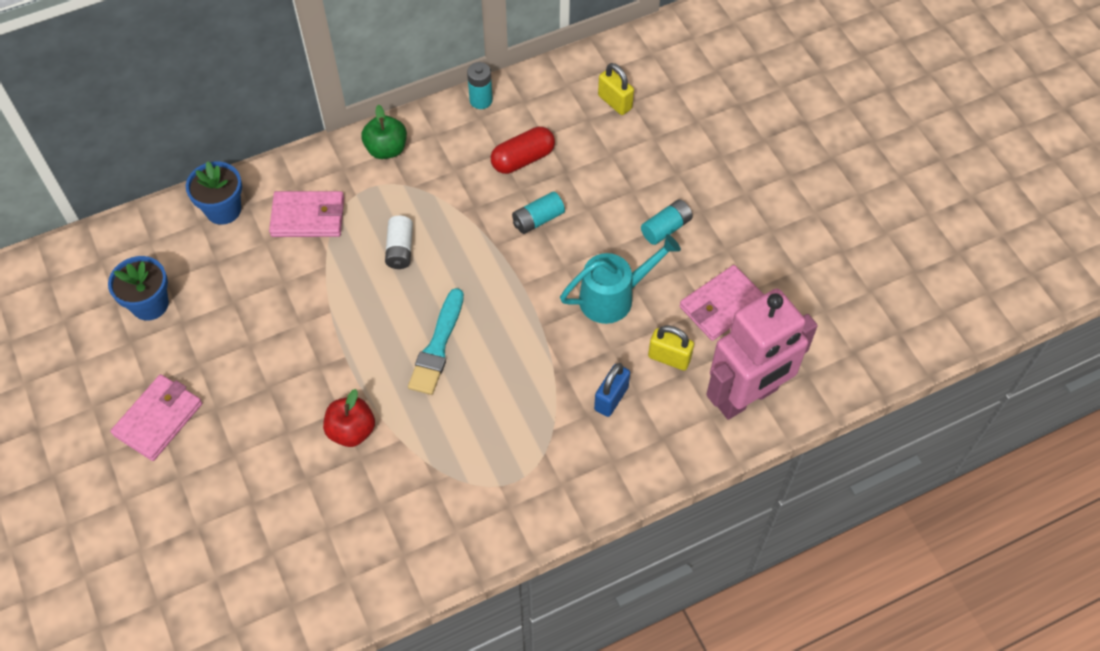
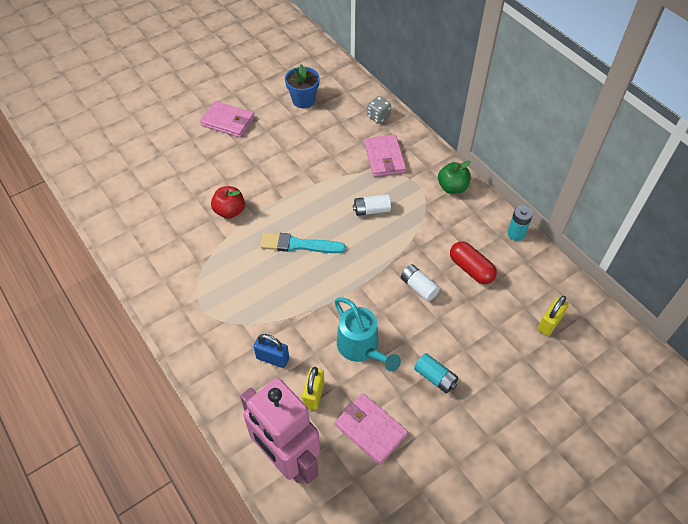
camera: 80 degrees right, 5 degrees down
blue flower pot [186,161,242,225] -> grey dice [367,96,391,124]
turquoise battery [512,191,565,234] -> white battery [401,264,440,301]

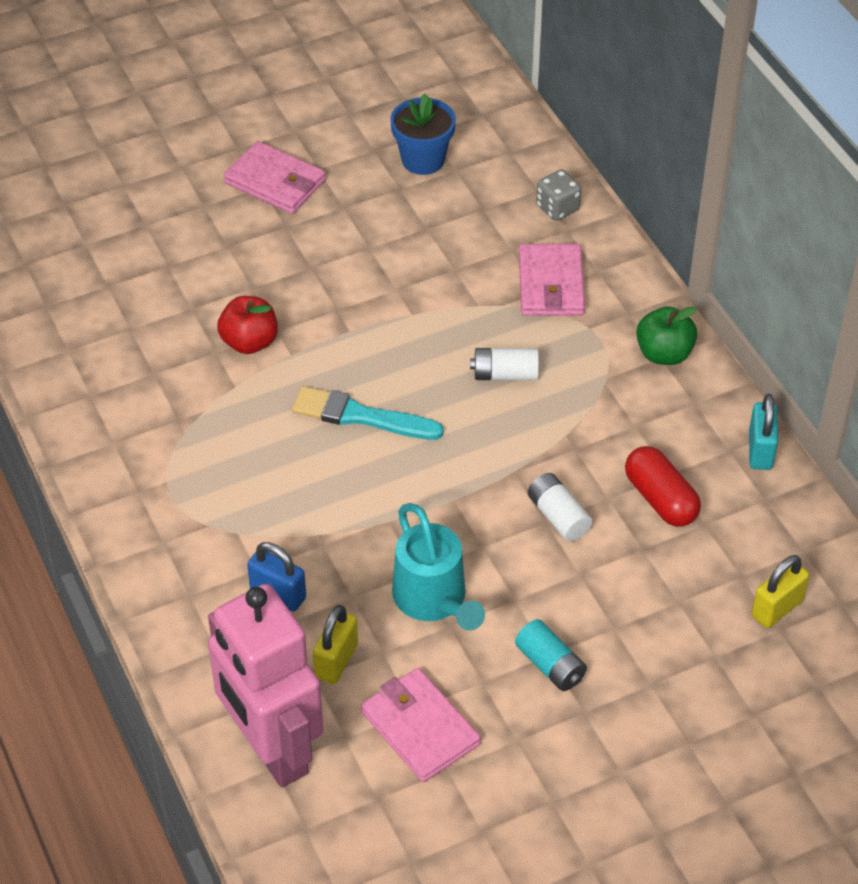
camera: 10 degrees right, 5 degrees down
turquoise battery [507,206,533,241] -> turquoise padlock [749,394,778,470]

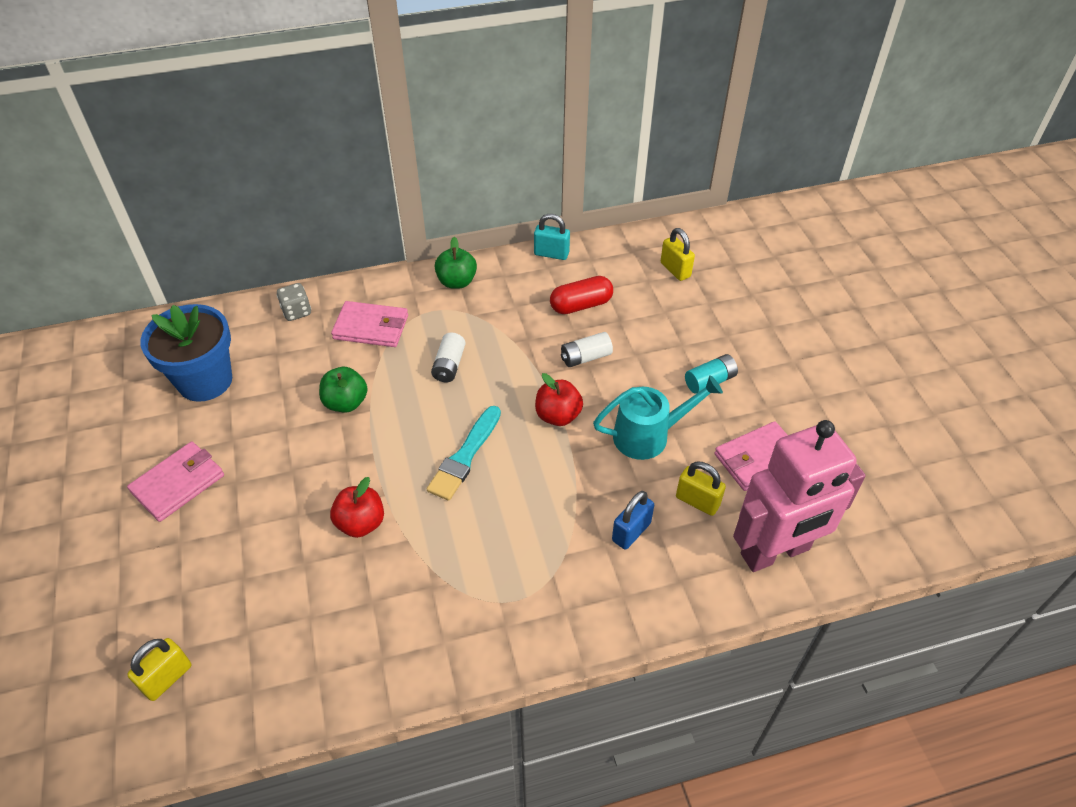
camera: 80 degrees left, 0 degrees up
blue flower pot [390,93,456,175] -> blue flower pot [140,304,232,402], size x1.51
none -> yellow padlock [127,638,191,701]
none -> green apple [319,367,367,413]
none -> red apple [535,373,583,426]

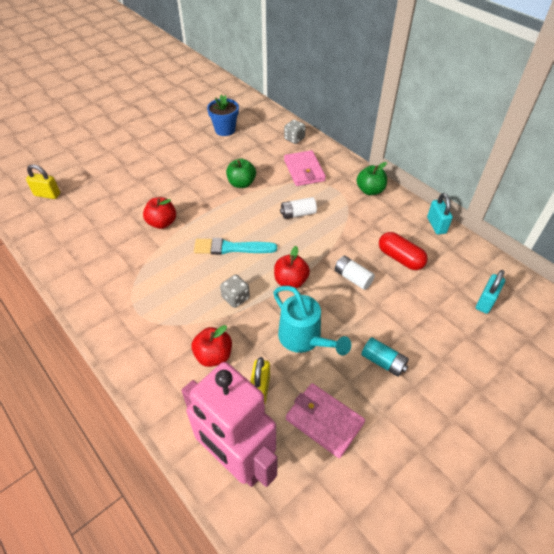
camera: 65 degrees right, 0 degrees up
pink wallet [127,442,224,522] -> none
blue flower pot [140,304,232,402] -> blue flower pot [207,95,239,136], size x0.66
blue padlock [612,491,654,550] -> red apple [192,325,232,367]
yellow padlock [661,228,695,281] -> turquoise padlock [476,270,505,314]
none -> grey dice [220,274,250,308]

